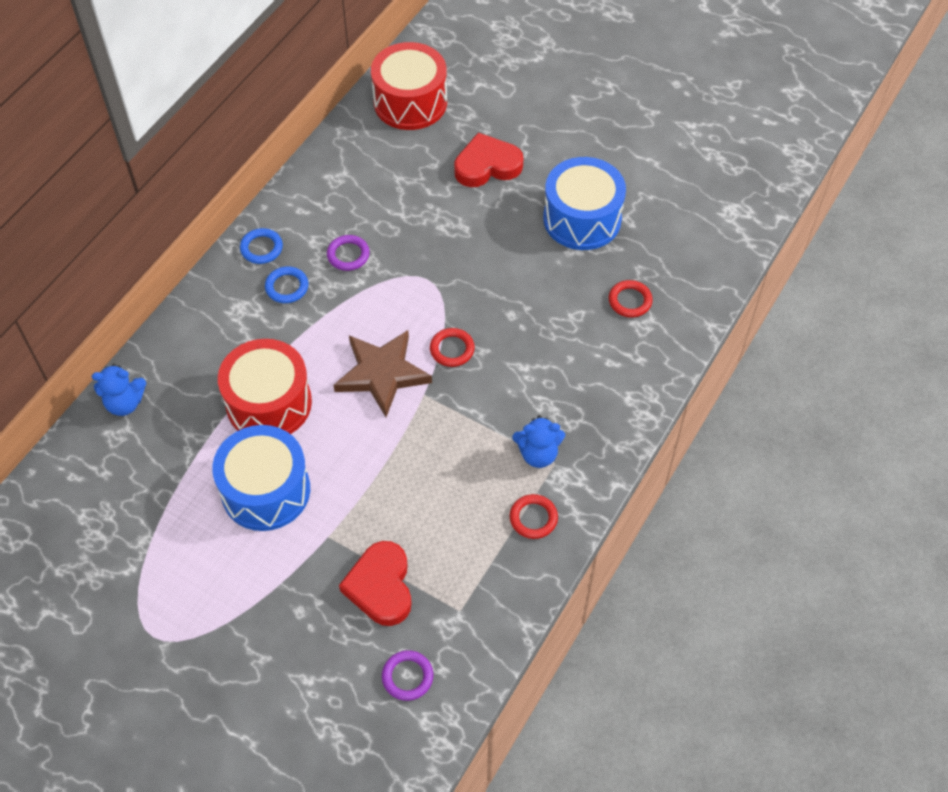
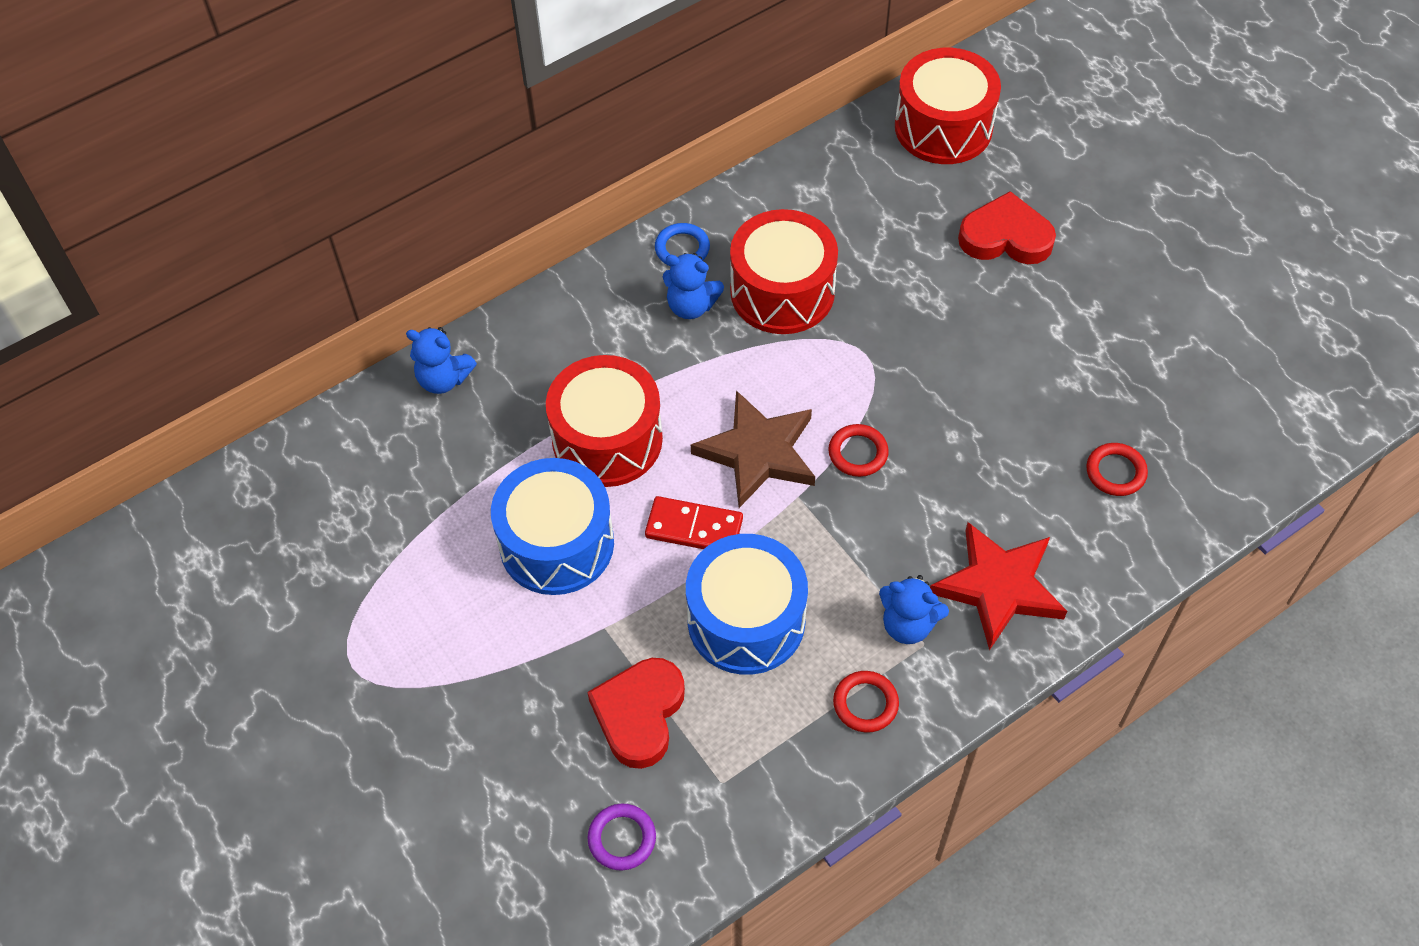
camera: 25 degrees right, 0 degrees up
blue ring [265,266,308,303] -> blue teddy bear [663,253,724,319]
purple ring [327,235,370,271] -> red drum [730,209,838,334]
blue drum [543,157,626,250] -> blue drum moved to [686,534,808,675]
none -> red domino [645,496,743,549]
none -> red star [930,522,1067,650]

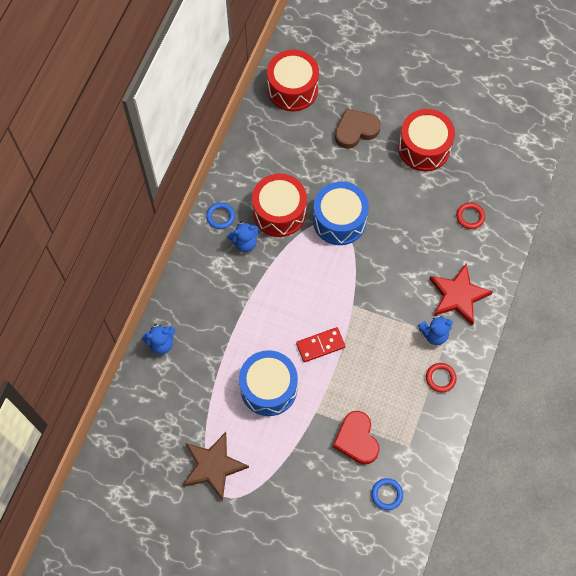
camera: 35 degrees left, 10 degrees up
red drum [546,355,663,487] -> red drum moved to [398,109,455,171]
purple ring [588,804,656,871] -> blue ring [371,478,403,510]
blue drum [686,534,808,675] -> blue drum moved to [313,182,369,245]
brown star [691,390,815,508] -> brown star moved to [183,432,249,501]
red ring [828,424,889,477] -> none
red heart [958,191,1056,264] -> brown heart [335,108,381,149]

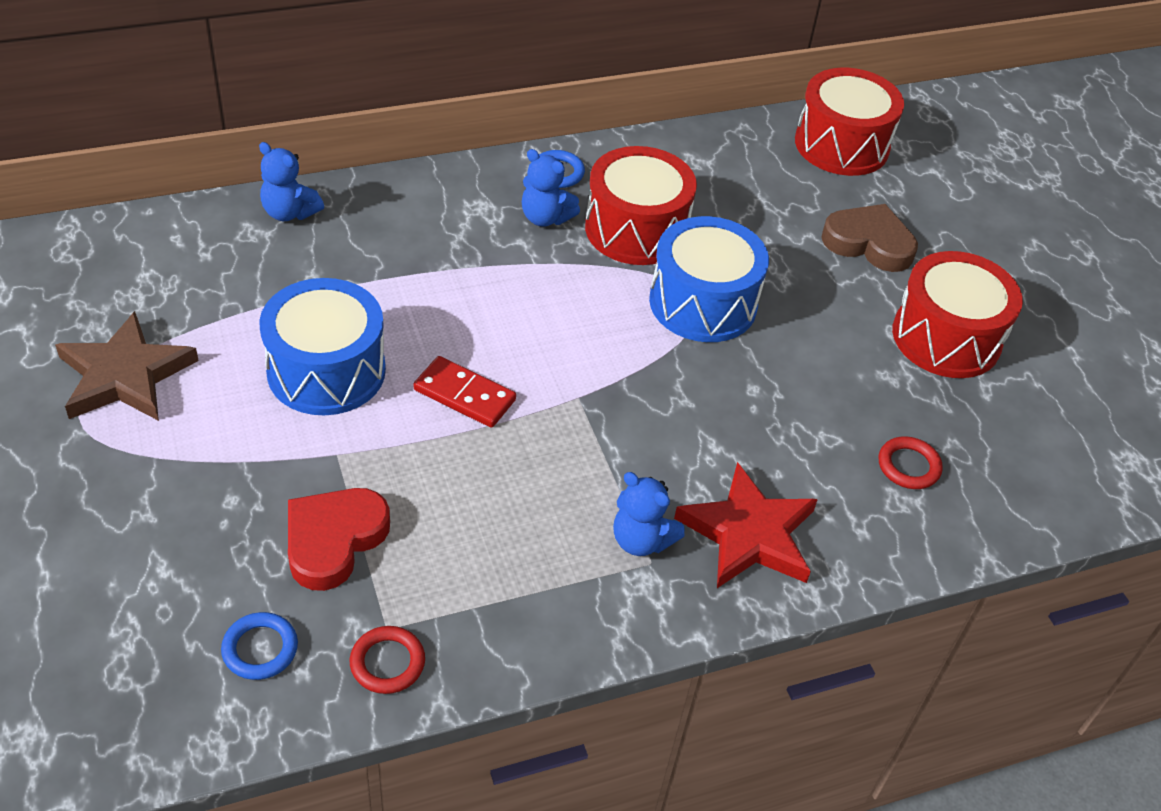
camera: 45 degrees right, 20 degrees down
red ring [426,363,457,392] -> red ring moved to [350,626,425,694]

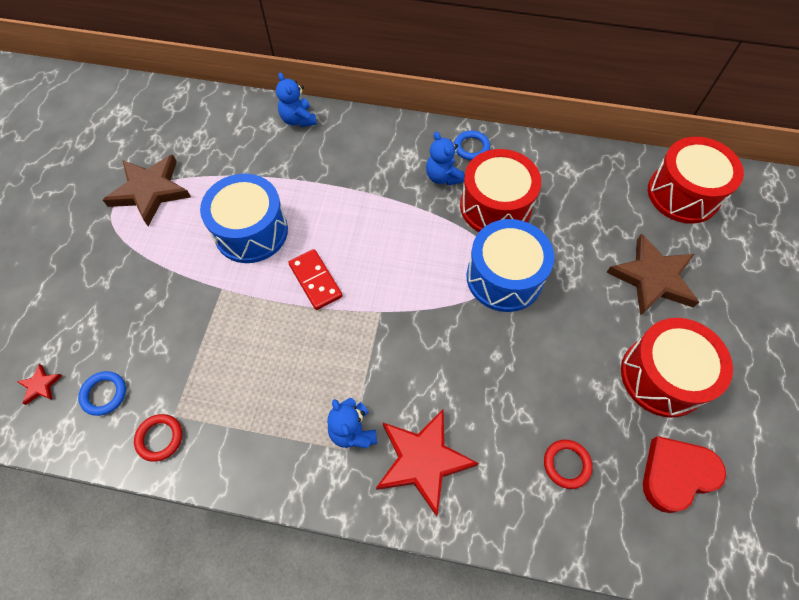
camera: 35 degrees right, 15 degrees up
red heart [288,488,390,591] -> red heart moved to [643,436,726,513]
brown heart [821,204,918,272] -> brown star [606,233,699,316]
none -> red star [17,364,62,405]

